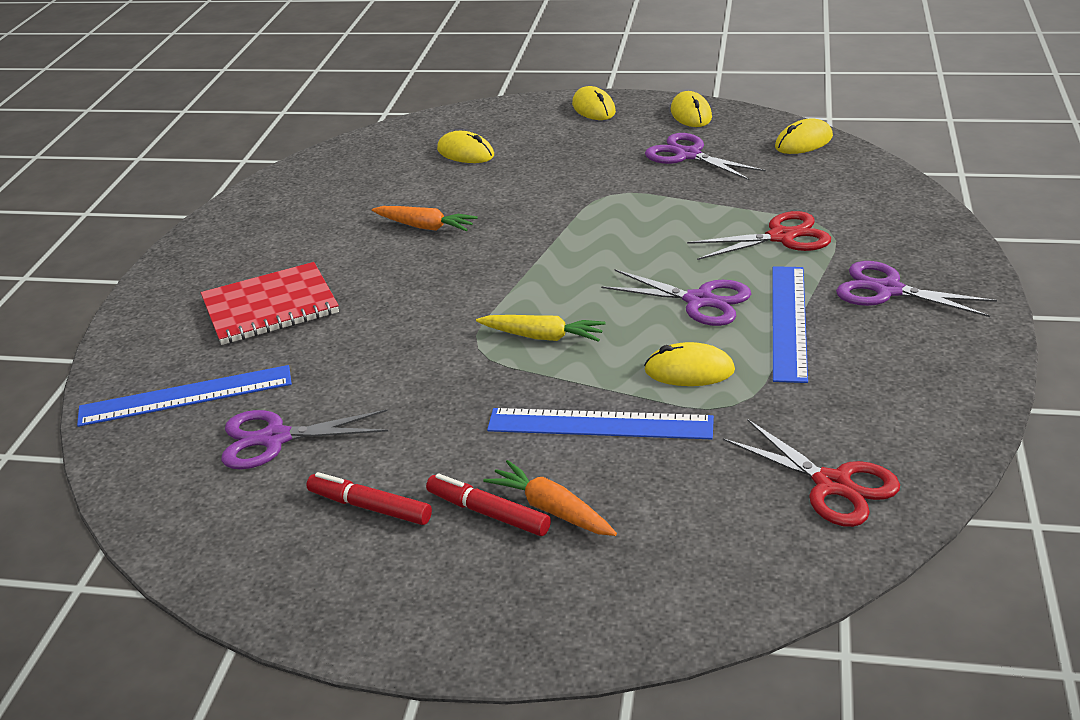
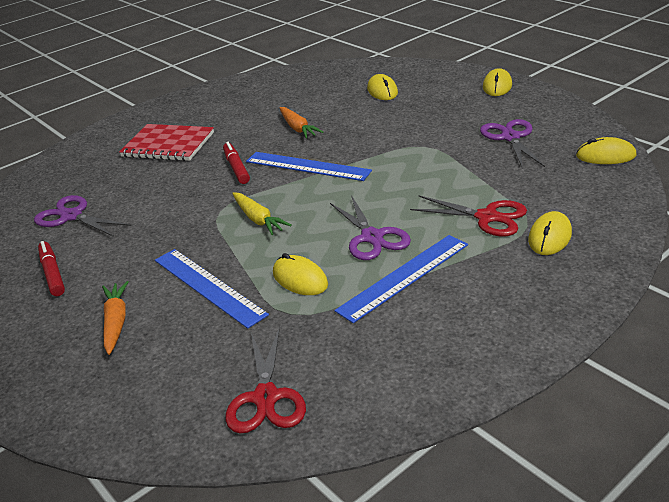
camera: 40 degrees right, 0 degrees up
blue ruler [77,365,292,427] -> blue ruler moved to [246,152,372,181]
red marker [426,473,551,536] -> red marker moved to [223,142,250,184]
yellow mouse [671,91,712,127] -> yellow mouse moved to [528,211,572,255]
purple scissors [836,261,997,317] -> none

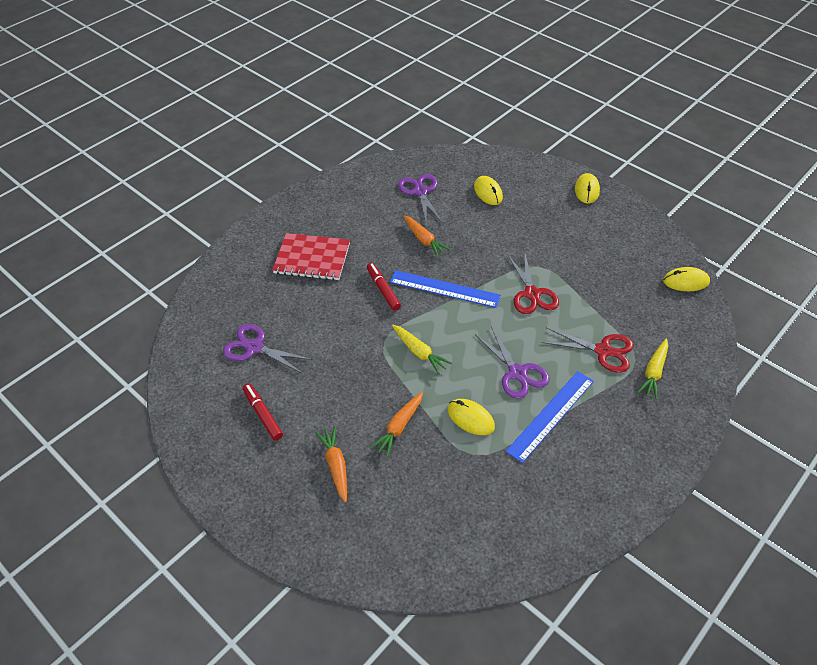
camera: 10 degrees left, 15 degrees up
blue ruler [155,249,269,329] -> orange carrot [370,392,423,457]
red scissors [226,326,306,433] -> red scissors moved to [508,254,559,314]
purple scissors [480,119,545,169] -> purple scissors moved to [398,174,443,223]
yellow mouse [528,211,572,255] -> yellow carrot [637,339,668,400]

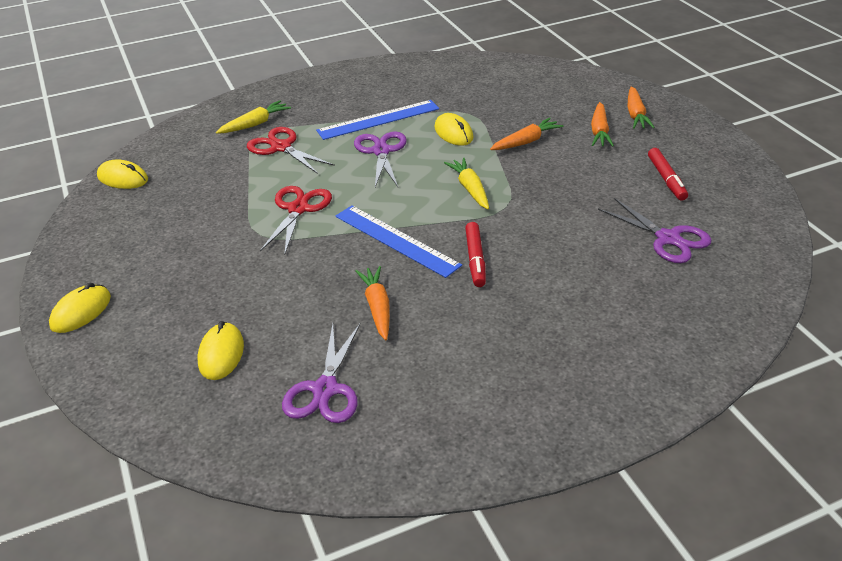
camera: 155 degrees left, 10 degrees down
red notebook [272,233,350,281] -> none
none -> orange carrot [627,86,655,129]

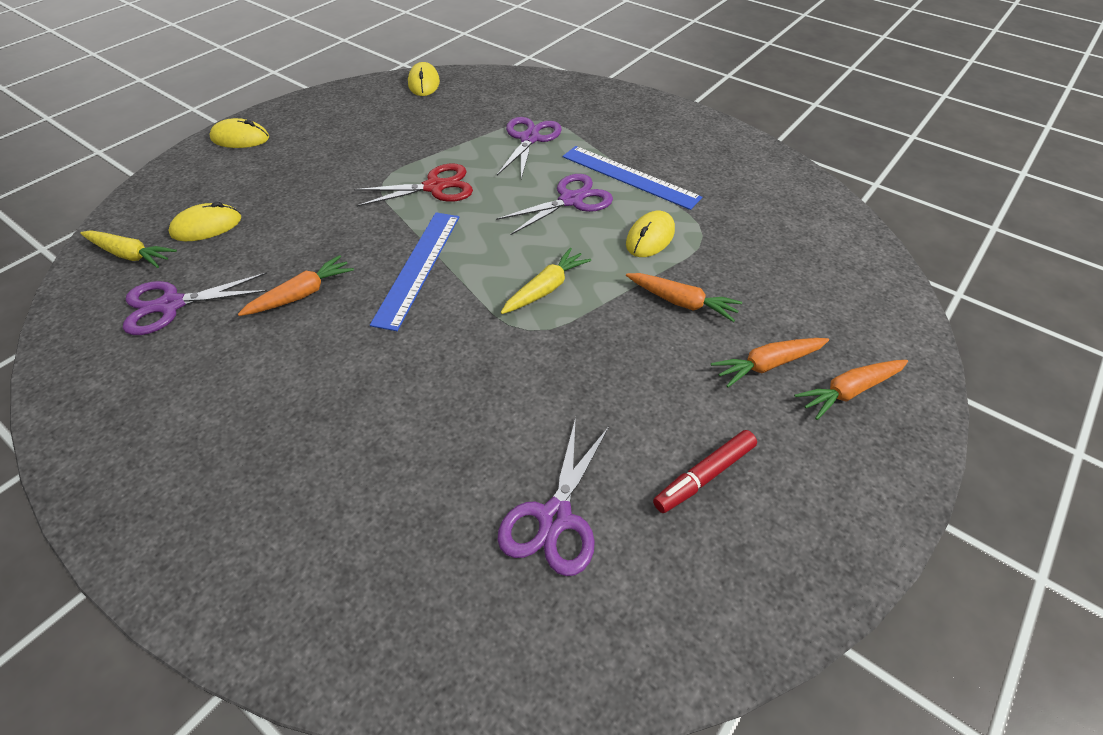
camera: 60 degrees right, 10 degrees up
yellow carrot [216,100,291,134] -> yellow carrot moved to [80,231,177,268]
red scissors [247,127,335,174] -> purple scissors [497,117,562,179]
red marker [465,222,486,287] -> none

